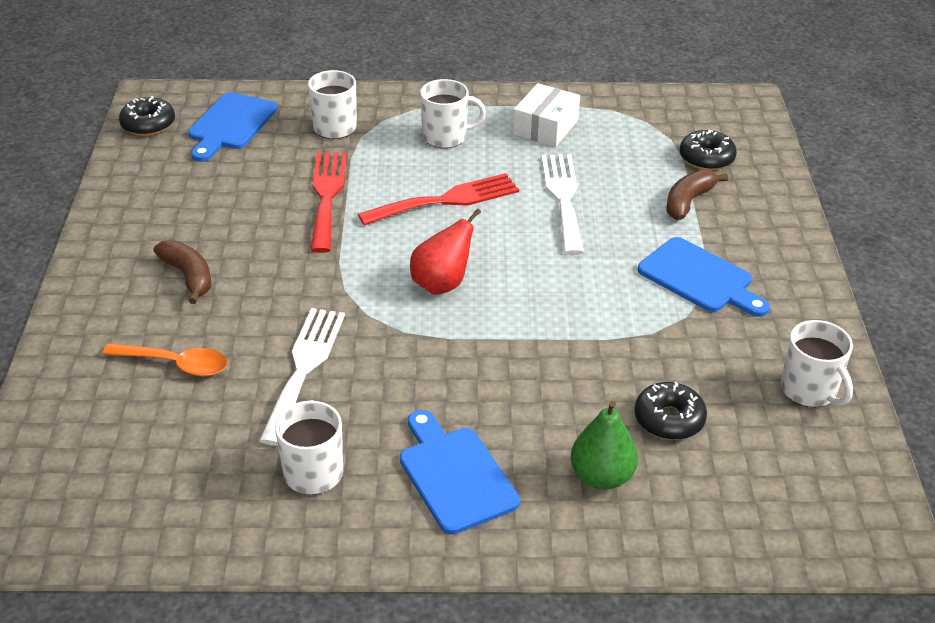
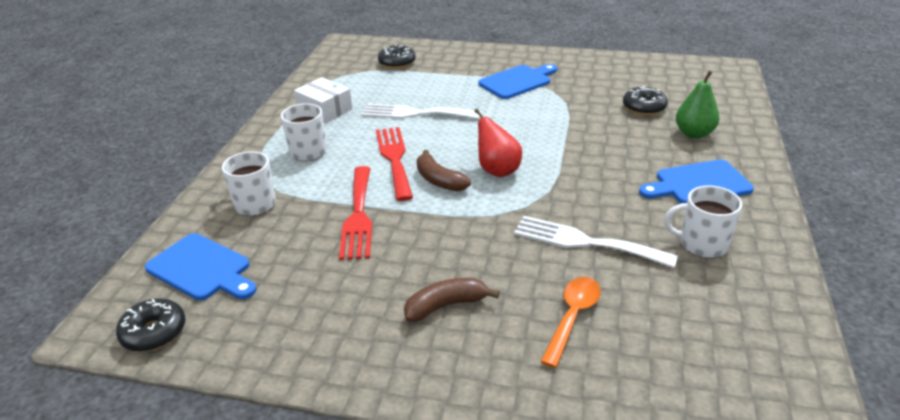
camera: 75 degrees left, 5 degrees down
red fork [310,152,347,253] -> red fork turned 105 degrees counterclockwise [339,166,372,260]
brown banana [666,170,728,220] -> brown banana moved to [417,150,471,192]
white mug [781,320,853,407] -> none

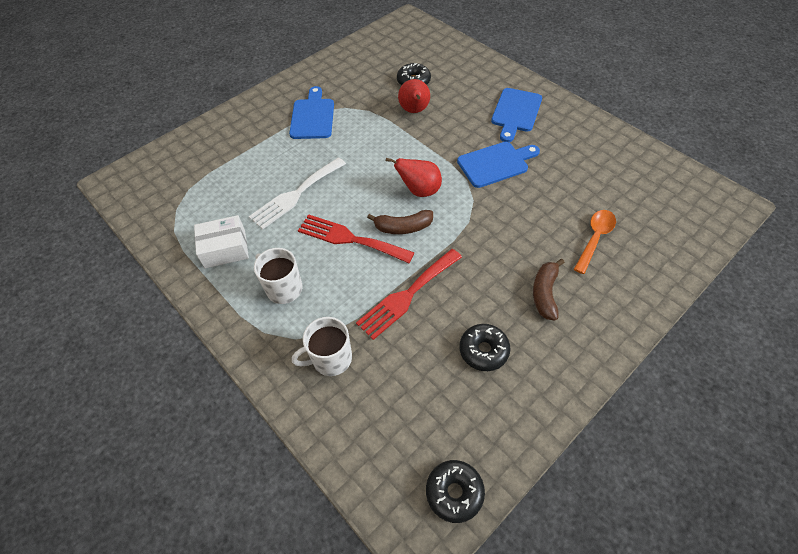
camera: 55 degrees left, 20 degrees up
blue cutting board [145,233,257,300] -> blue cutting board moved to [457,142,540,188]
red fork [339,166,372,260] -> red fork turned 105 degrees clockwise [356,249,462,340]
black donut [378,44,415,69] -> black donut moved to [460,324,510,371]
white fork [514,216,678,268] -> none
orange spoon [540,277,601,368] -> orange spoon turned 60 degrees clockwise [574,210,616,274]
white mug [664,186,742,258] -> none
green pear [676,70,719,139] -> none
none -> red pear [398,79,430,113]

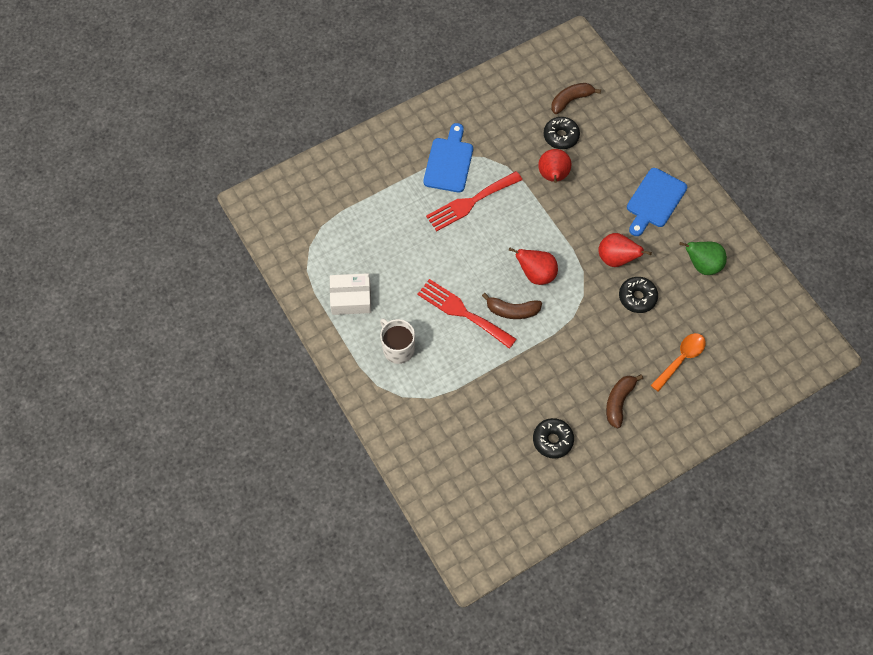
camera: 10 degrees right, 10 degrees up
white fork [249,157,346,229] -> none
white mug [292,317,352,376] -> none
red fork [356,249,462,340] -> red fork moved to [426,171,522,231]
black donut [426,460,485,523] -> black donut moved to [619,277,658,313]
blue cutting board [457,142,540,188] -> red pear [598,233,652,267]
none -> brown banana [551,83,601,114]
none -> green pear [679,242,727,275]

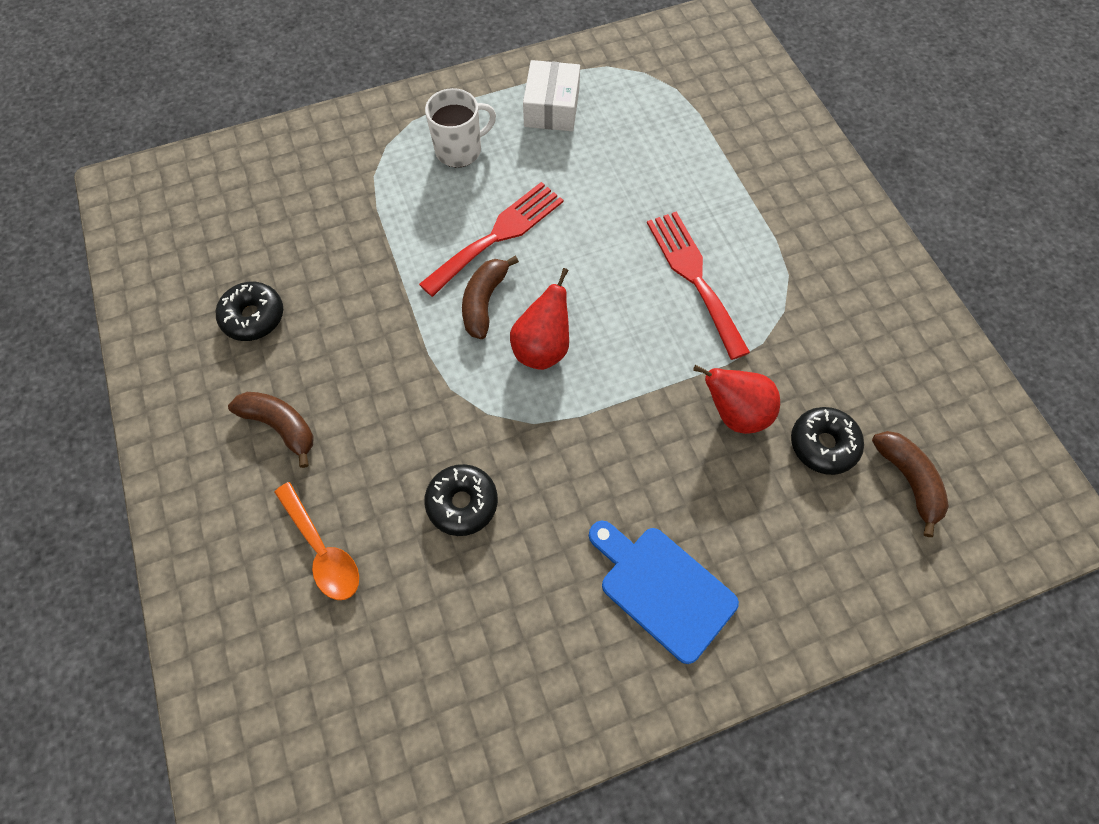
camera: 100 degrees right, 0 degrees up
blue cutting board [423,123,473,193] -> none
red pear [598,233,652,267] -> none
green pear [679,242,727,275] -> none

